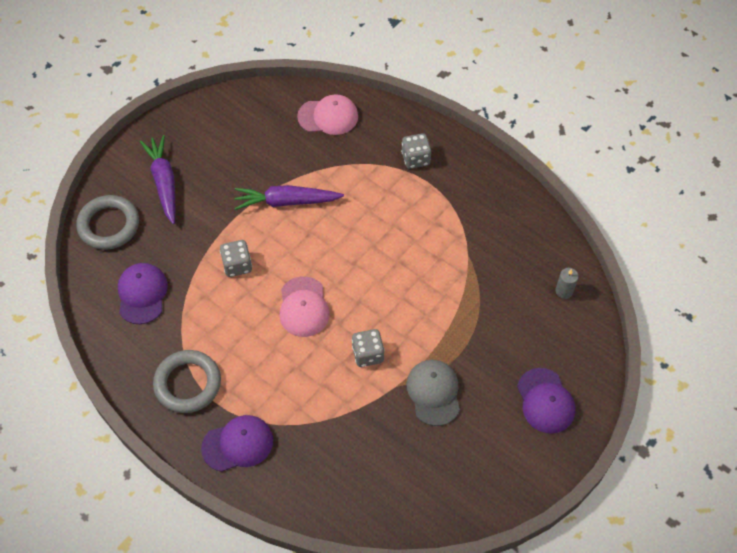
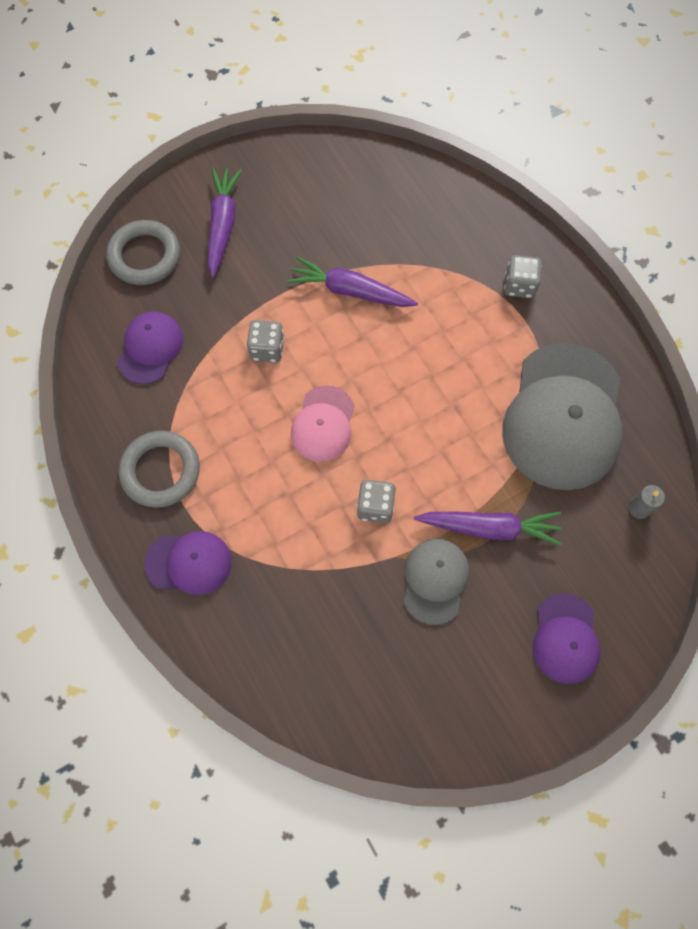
camera: 20 degrees right, 10 degrees up
pink cap [297,94,358,135] -> none
none -> purple carrot [414,511,562,546]
none -> grey cap [502,343,623,490]

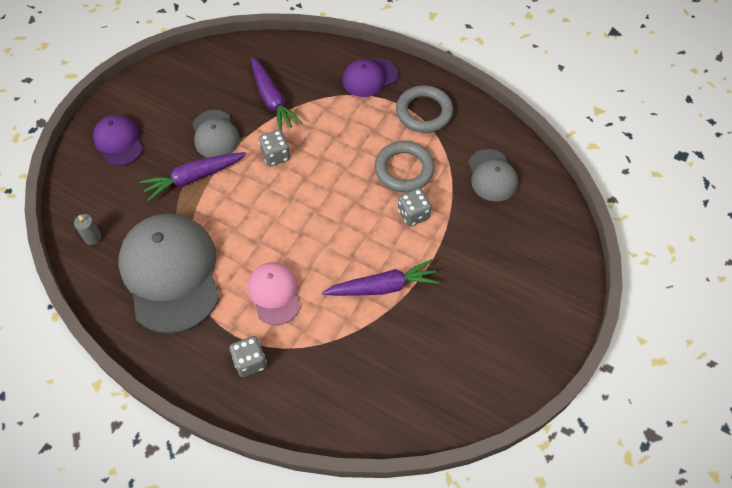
camera: 150 degrees right, 10 degrees down
grey ring [106,220,180,285] -> grey ring moved to [374,141,435,192]
purple cap [117,311,183,384] -> grey cap [468,149,518,202]
purple carrot [208,168,242,278] -> purple carrot moved to [251,57,302,131]
pink cap [291,386,354,462] -> pink cap moved to [248,262,301,325]

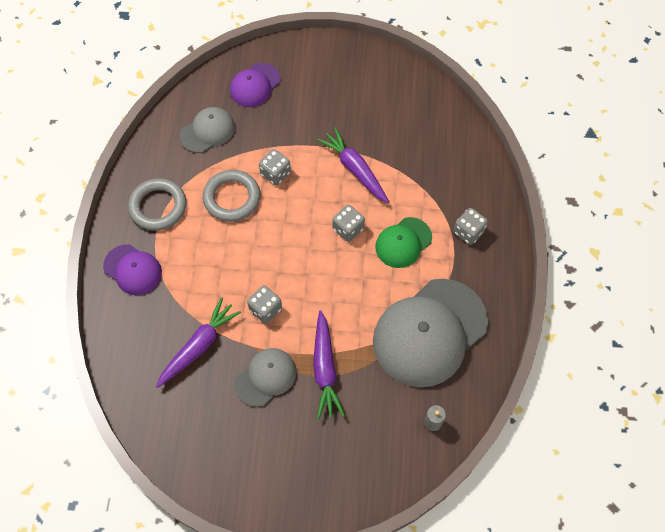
camera: 115 degrees left, 5 degrees up
purple cap [93,115,143,166] -> purple cap moved to [230,63,280,107]
purple carrot [140,152,246,201] -> purple carrot turned 45 degrees clockwise [313,310,345,419]
pink cap [248,262,301,325] -> green cap [375,217,432,268]
none -> grey dice [333,205,365,242]

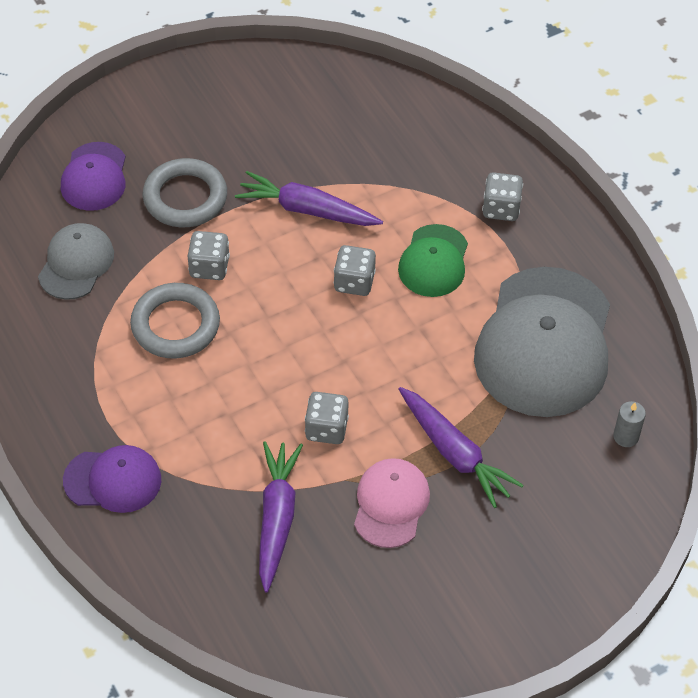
camera: 35 degrees left, 10 degrees down
grey ring [128,178,186,231] -> grey ring moved to [142,158,227,227]
grey cap [235,348,297,407] -> pink cap [354,458,430,548]

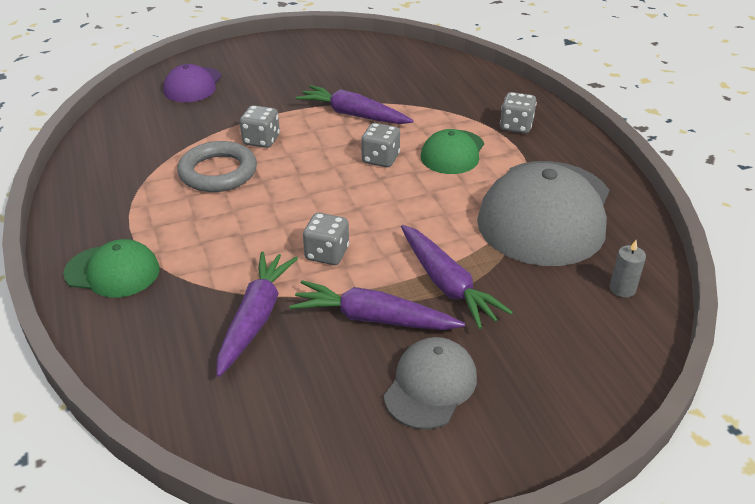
camera: 10 degrees right, 15 degrees down
grey cap [38,223,114,300] -> grey cap moved to [384,337,477,430]
purple cap [63,445,161,513] -> green cap [63,239,160,298]
grey ring [142,158,227,227] -> none
pink cap [354,458,430,548] -> purple carrot [289,280,465,330]

